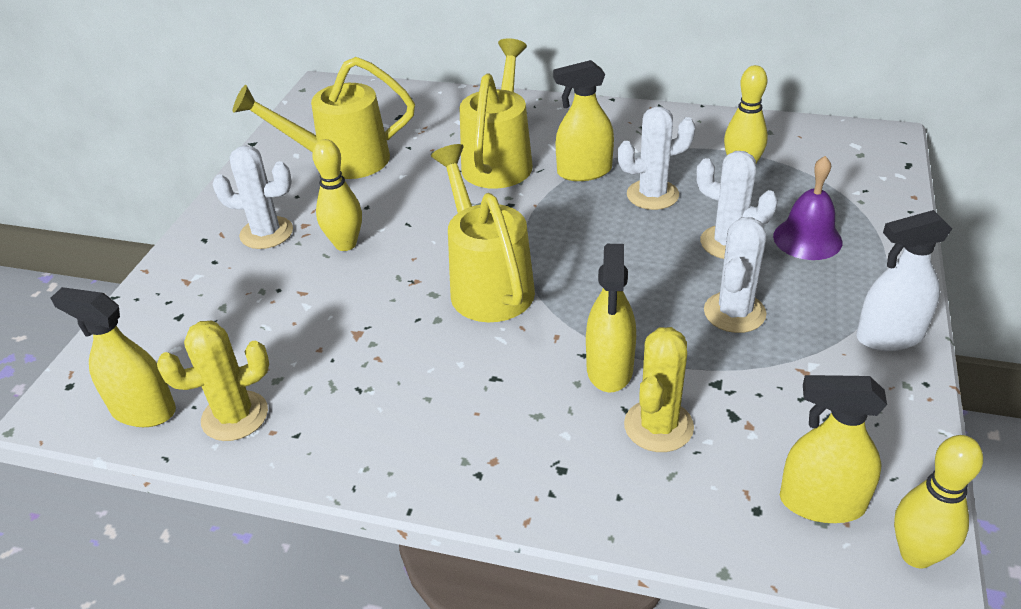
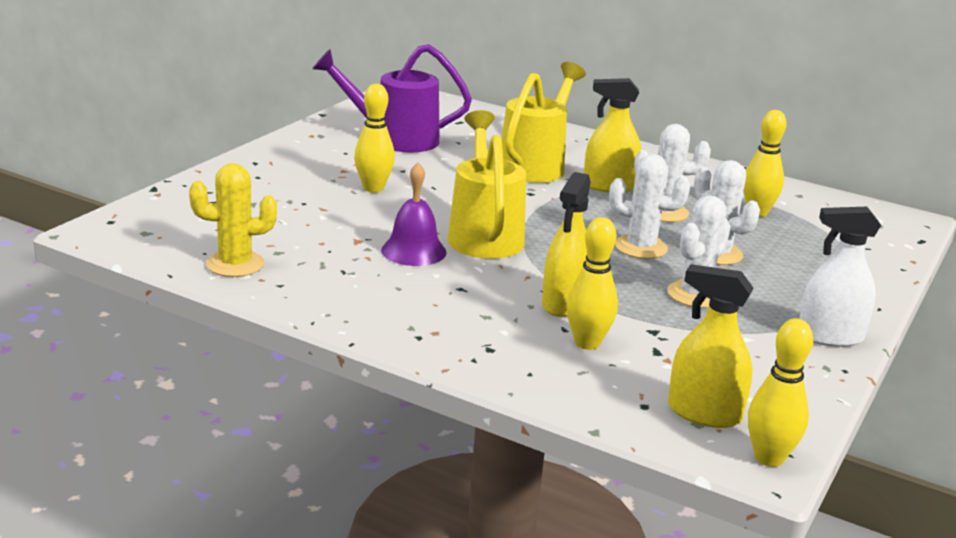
camera: 10 degrees right, 15 degrees down
yellow spray bottle [51,287,176,427] -> none
white cactus [212,145,293,249] -> white cactus moved to [609,154,691,259]
yellow watering can [233,57,415,179] -> purple watering can [312,44,472,153]
yellow cactus [624,327,694,452] -> yellow bowling pin [567,217,618,350]
purple bell [773,156,842,260] -> purple bell moved to [381,163,447,266]

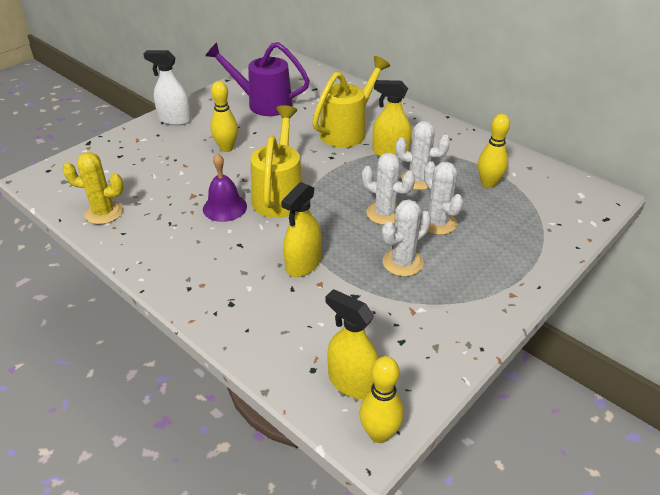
camera: 15 degrees right, 15 degrees up
yellow bowling pin [567,217,618,350] -> none
white spray bottle [799,207,881,347] -> white spray bottle moved to [143,50,191,126]

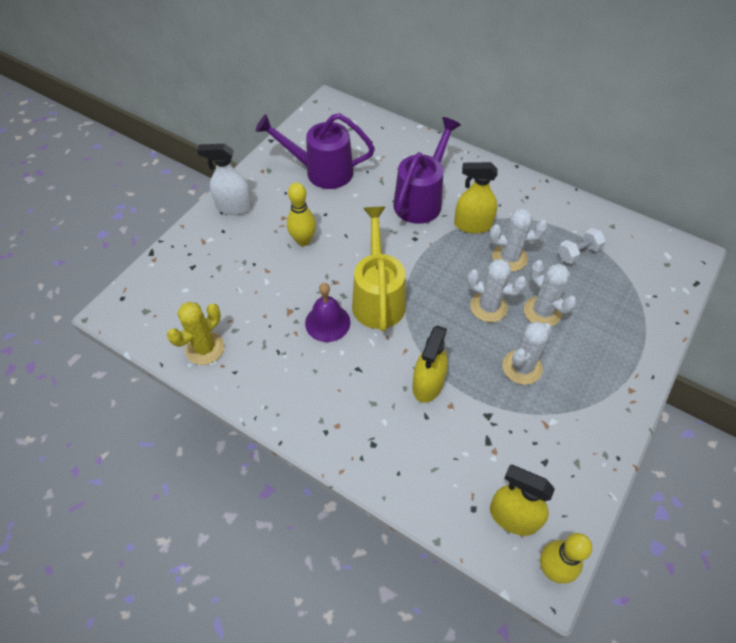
camera: 10 degrees left, 15 degrees up
yellow cactus [62,152,124,225] -> yellow cactus turned 45 degrees counterclockwise [167,302,225,365]
yellow watering can [312,56,390,147] -> purple watering can [393,117,461,224]
yellow bowling pin [478,114,510,188] -> white dumbbell [558,228,606,264]

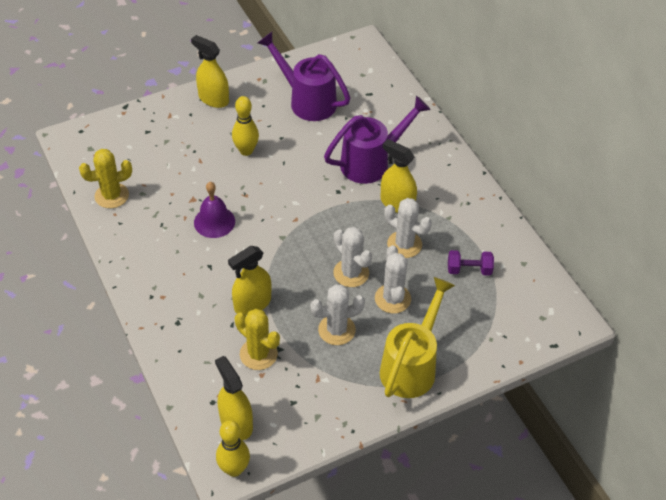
camera: 30 degrees right, 5 degrees down
white spray bottle [197,144,253,215] -> yellow spray bottle [191,35,229,108]
yellow watering can [352,207,406,332] -> yellow watering can moved to [380,277,455,398]
white dumbbell [558,228,606,264] -> purple dumbbell [448,250,494,276]
none -> yellow cactus [235,309,280,370]

